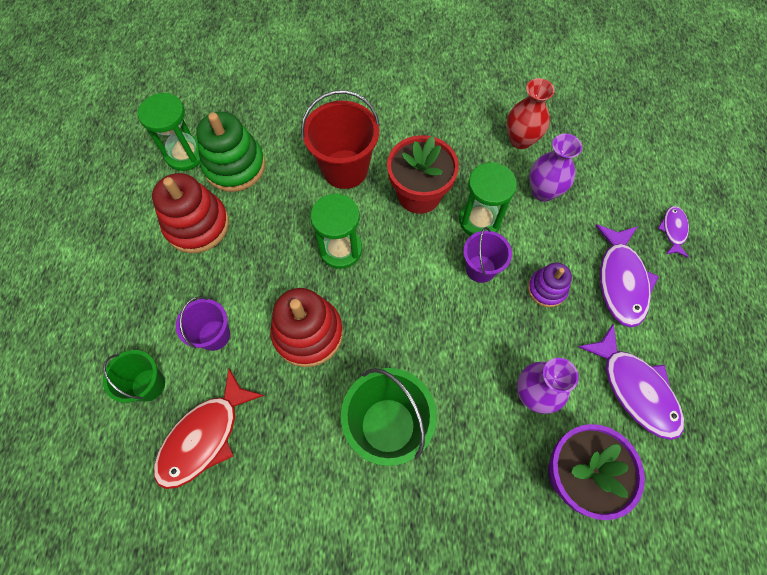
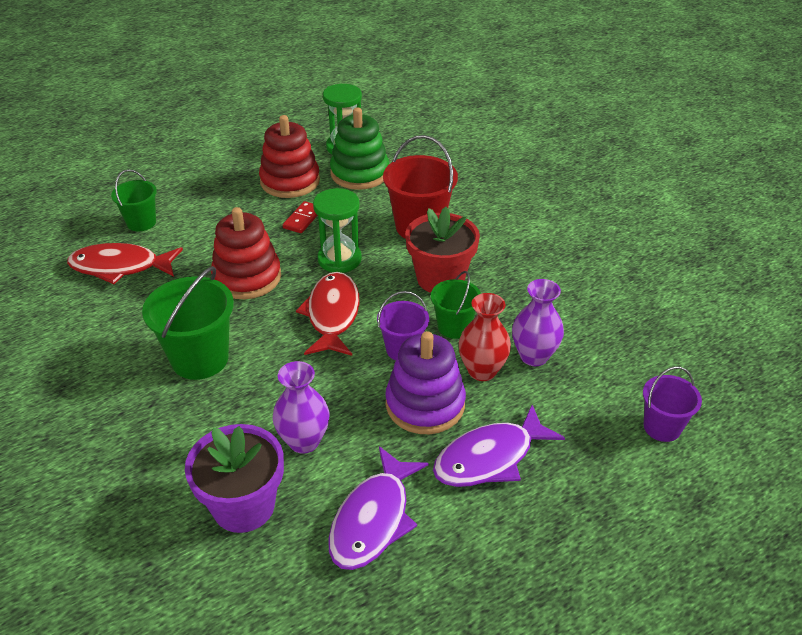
camera: 55 degrees right, 25 degrees down
purple bucket [176,297,230,351] -> purple bucket moved to [643,366,702,442]
green hourglass [459,162,517,236] -> green bucket [431,271,481,339]
red vase [507,78,555,149] -> red vase moved to [459,293,511,381]
purple stacking toy [528,263,572,307] -> purple stacking toy [385,331,466,434], size x1.73
purple fish [658,206,689,257] -> none
none -> red domino [283,201,318,233]
none -> red fish [296,272,360,356]

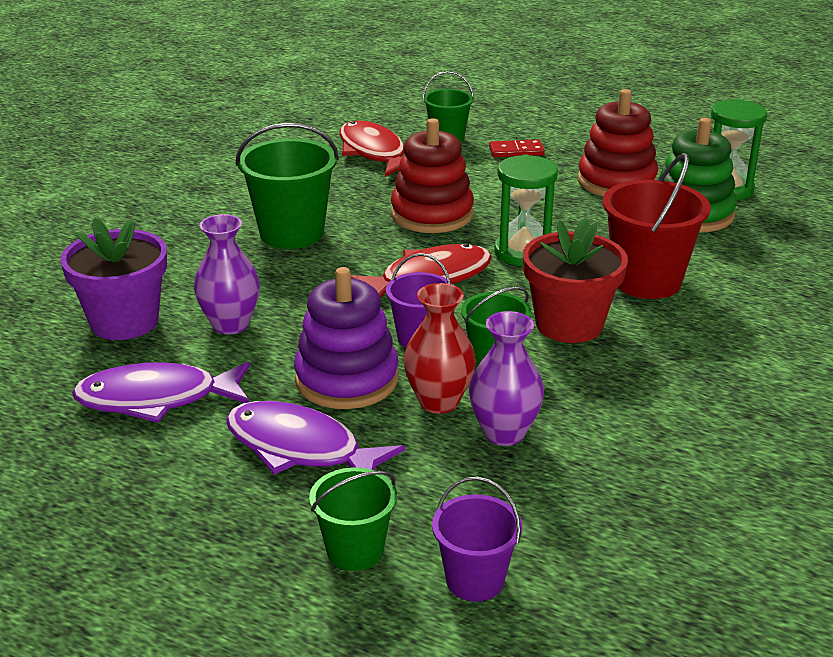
camera: 60 degrees right, 10 degrees down
red domino [283,201,318,233] -> red domino moved to [489,139,545,157]
none -> green bucket [309,467,397,571]

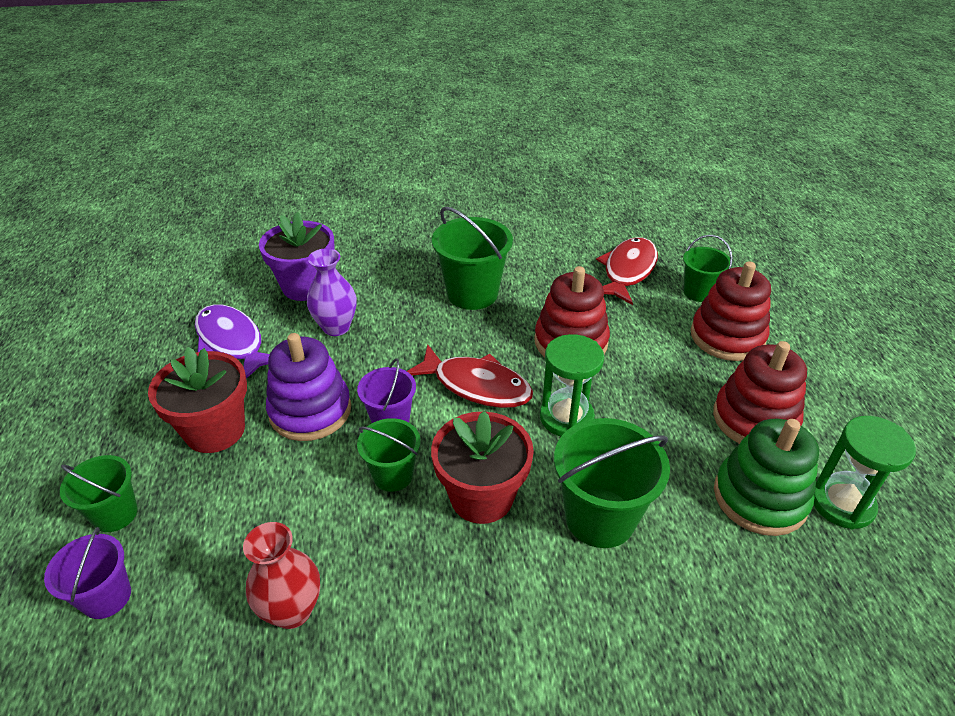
camera: 55 degrees right, 10 degrees up
purple fish [226,401,405,475] -> red flower pot [148,347,247,453]
red vase [403,283,476,414] -> red vase moved to [243,522,320,629]
purple vase [469,311,544,446] -> none
red domino [489,139,545,157] -> red stacking toy [691,261,771,361]
red bucket [603,153,711,299] -> green bucket [554,418,670,548]

